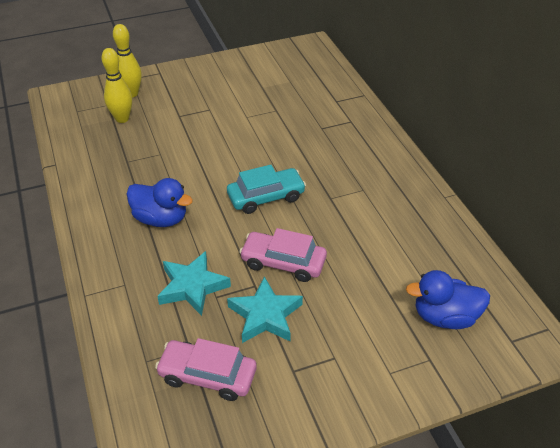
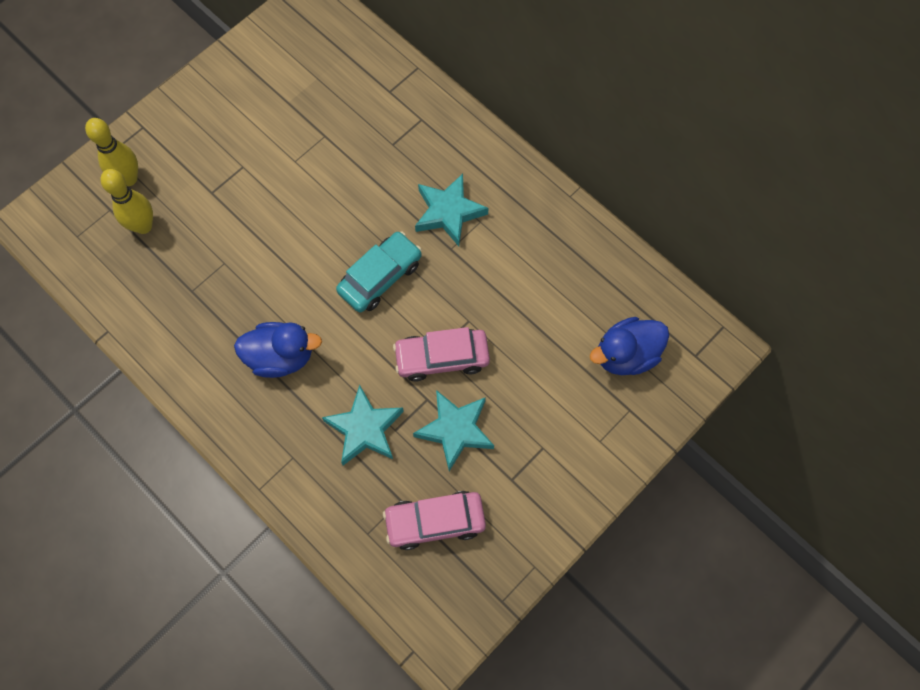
camera: 25 degrees left, 25 degrees up
none -> turquoise star [415,174,488,246]

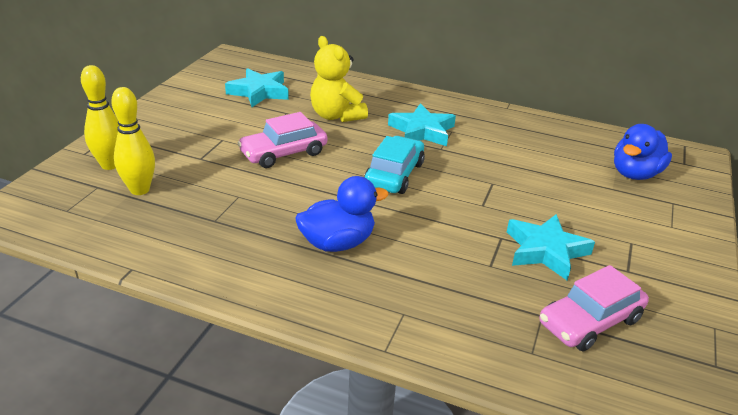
camera: 25 degrees left, 35 degrees down
turquoise star [322,385,404,465] -> turquoise star moved to [225,68,289,107]
pink car [393,327,490,382] -> pink car moved to [238,112,327,168]
none -> yellow teddy bear [310,36,368,122]

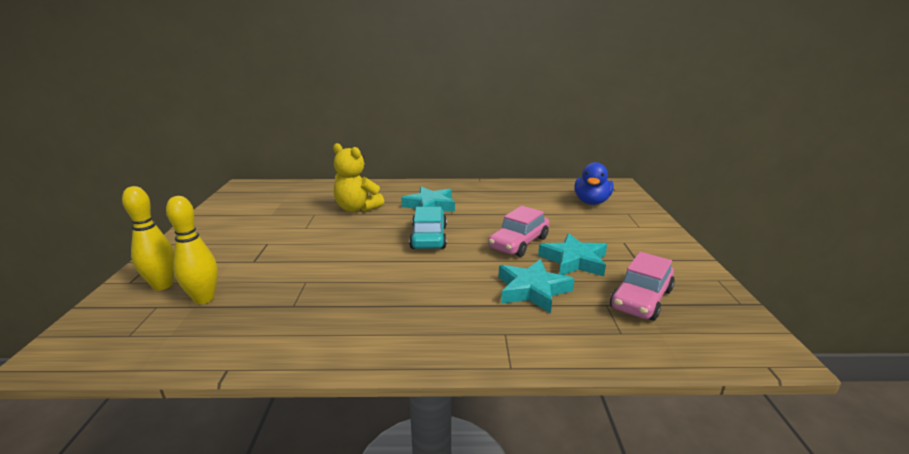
camera: 20 degrees left, 10 degrees down
turquoise star [225,68,289,107] -> turquoise star moved to [499,259,574,313]
pink car [238,112,327,168] -> pink car moved to [488,206,549,257]
blue duck [295,176,389,252] -> none

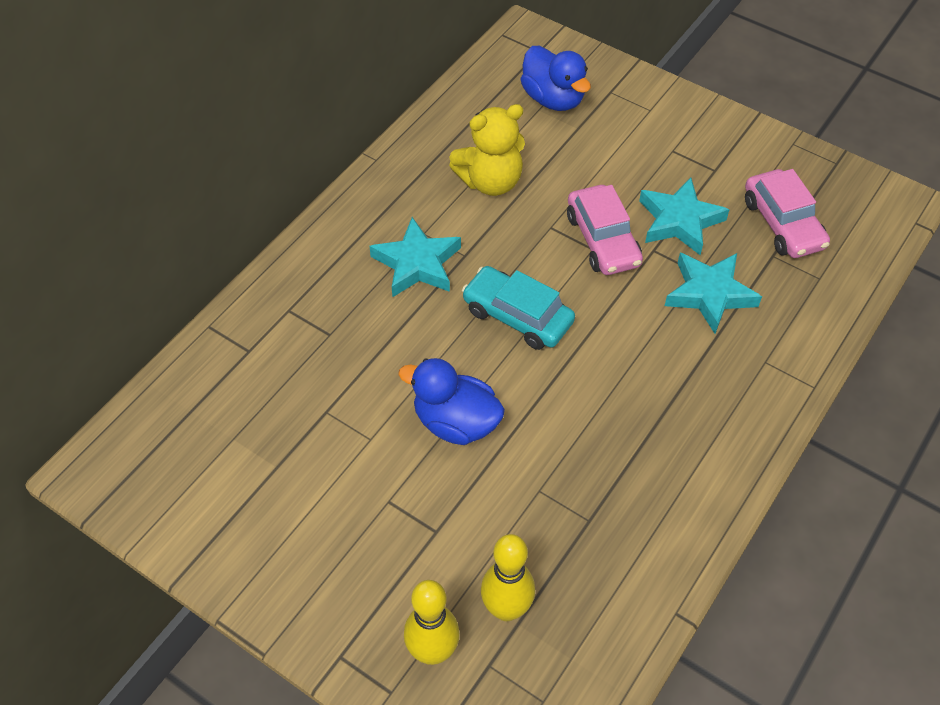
camera: 55 degrees left, 30 degrees up
yellow teddy bear [333,143,384,212] -> yellow teddy bear moved to [449,104,525,196]
none -> blue duck [398,358,505,445]

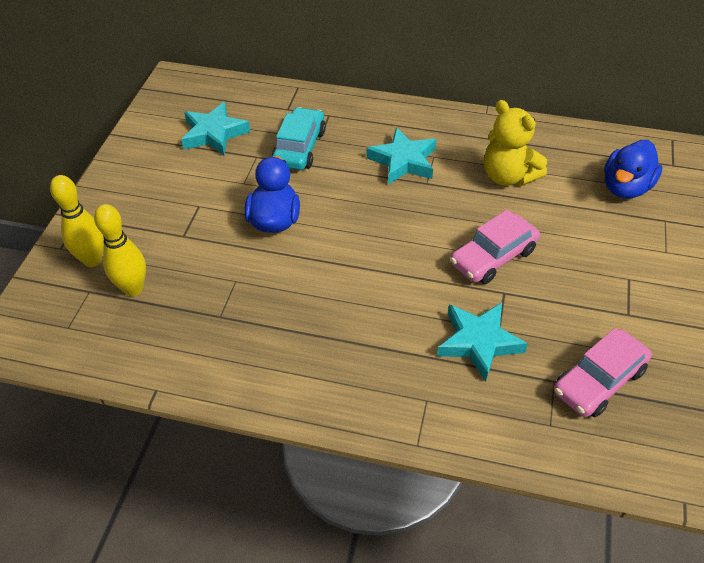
camera: 70 degrees right, 5 degrees down
turquoise car [462,266,575,350] -> turquoise car moved to [272,107,326,170]
turquoise star [639,177,730,255] -> turquoise star moved to [181,102,250,155]

